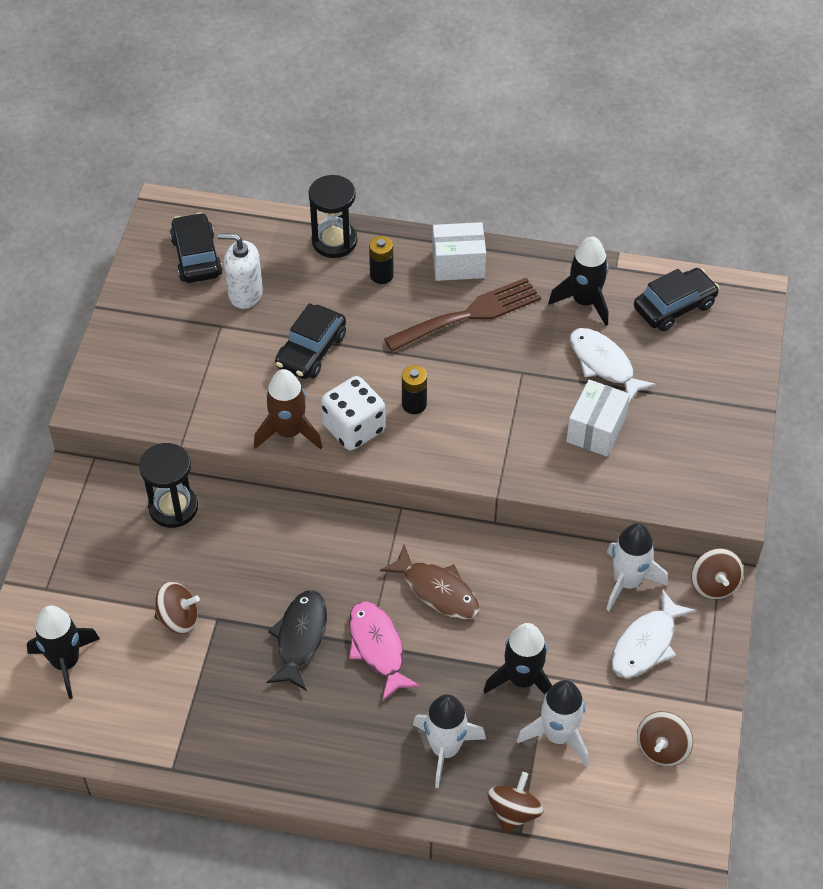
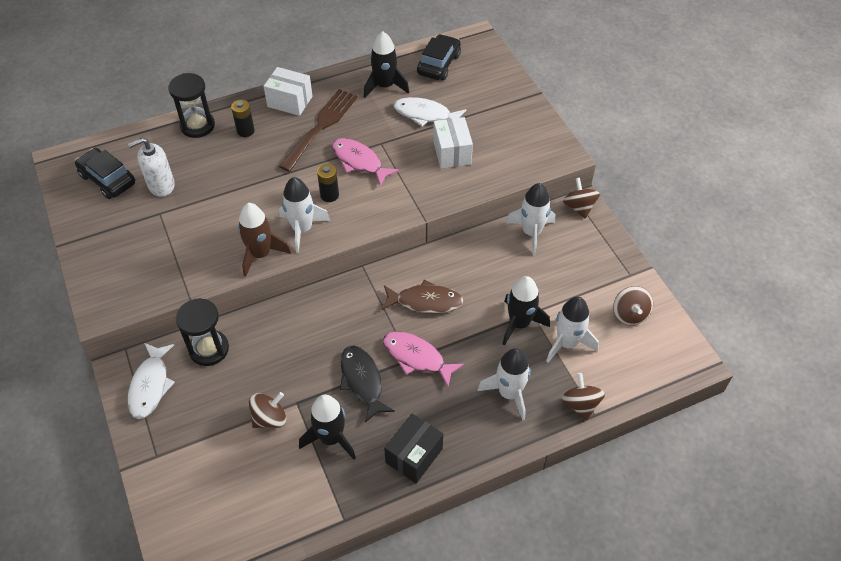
camera: 35 degrees left, 0 degrees up
black rocket [27,606,100,699] -> black rocket moved to [299,395,356,459]
black car [275,303,346,379] -> none
white dice [321,376,386,450] -> white rocket [279,177,330,253]
white box [432,222,486,281] -> white box turned 60 degrees clockwise [264,67,313,116]
white fish [611,589,696,678] -> white fish moved to [128,343,175,419]
brown spinning top [691,548,744,600] -> brown spinning top turned 150 degrees counterclockwise [563,178,600,219]
none -> pink fish [332,138,399,187]
none -> black box [384,414,443,483]

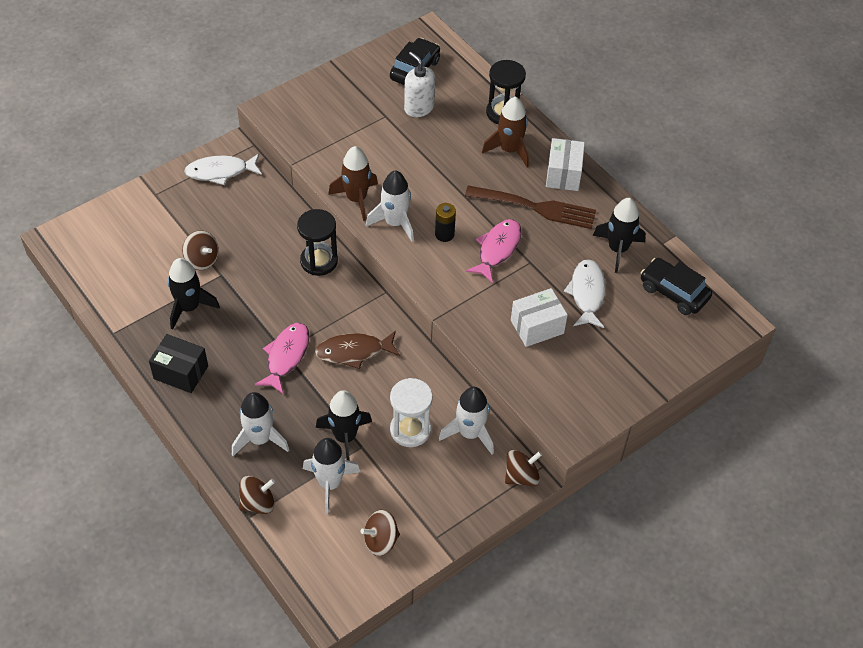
camera: 75 degrees right, 0 degrees up
black hourglass [176,298,229,366] -> black hourglass moved to [297,209,338,276]
black battery [231,100,255,137] -> brown rocket [482,97,529,167]
black fish [340,345,395,423] -> none
brown fish [381,279,464,314] -> brown fish turned 90 degrees clockwise [315,331,400,369]
black car [417,34,461,80] -> black car turned 150 degrees counterclockwise [641,258,712,315]
none -> white hourglass [390,378,433,447]

